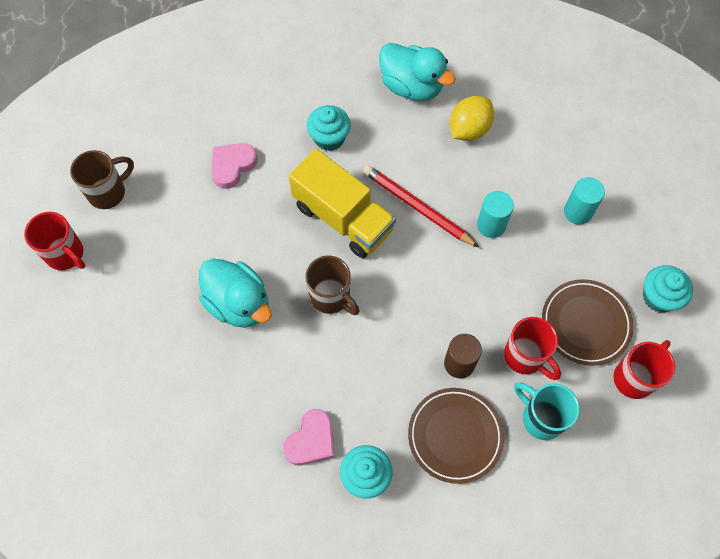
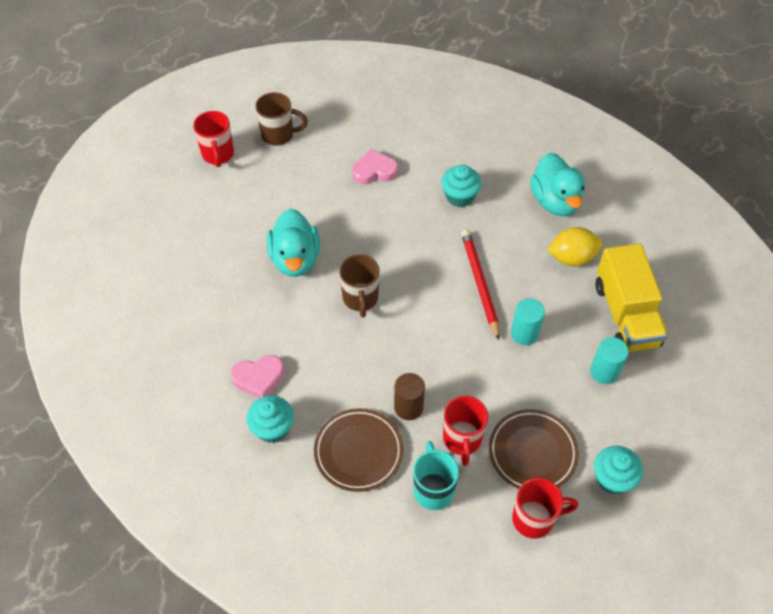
camera: 40 degrees right, 10 degrees down
yellow truck [289,149,396,258] -> yellow truck moved to [596,244,668,352]

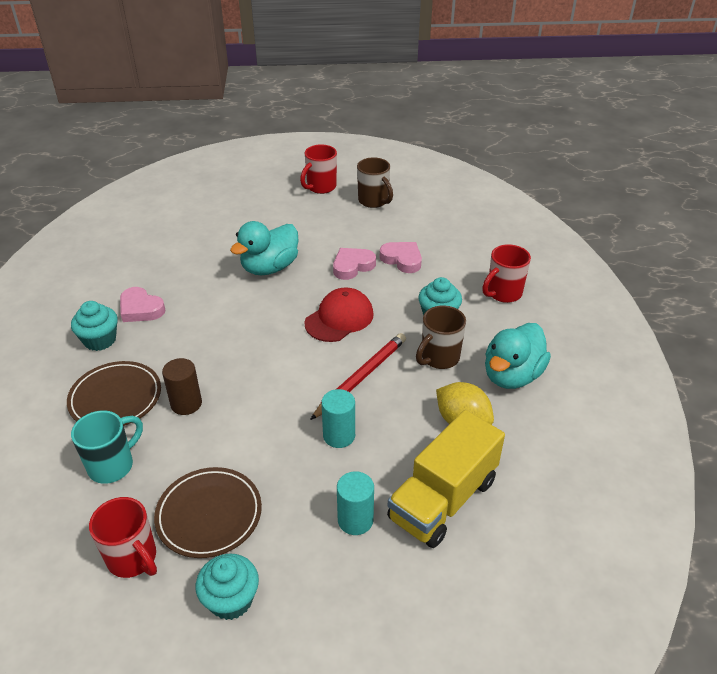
camera: 50 degrees right, 15 degrees down
brown mug [339,254,379,317] -> brown mug moved to [416,305,466,369]
red mug [443,396,488,466] -> red mug moved to [482,244,531,303]
none -> red cap [304,288,374,342]
none -> pink heart [333,248,376,280]

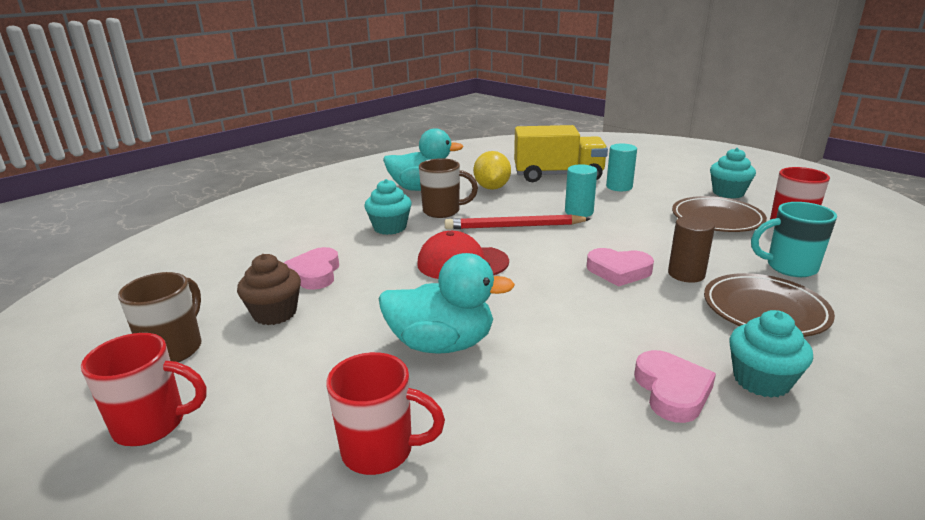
camera: 130 degrees left, 15 degrees down
pink heart [333,248,376,280] -> pink heart moved to [587,248,654,286]
red mug [482,244,531,303] -> red mug moved to [326,352,445,475]
none -> brown cupcake [237,254,301,325]

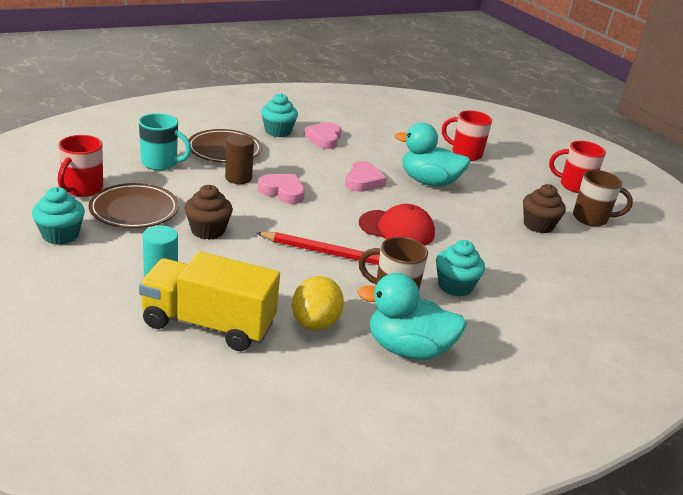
camera: 170 degrees left, 5 degrees up
brown mug [118,272,201,362] -> brown mug turned 105 degrees counterclockwise [573,170,633,227]
pink heart [284,247,339,290] -> pink heart moved to [345,161,387,192]
turquoise cylinder [565,164,597,217] -> none
none -> brown cupcake [184,185,233,240]

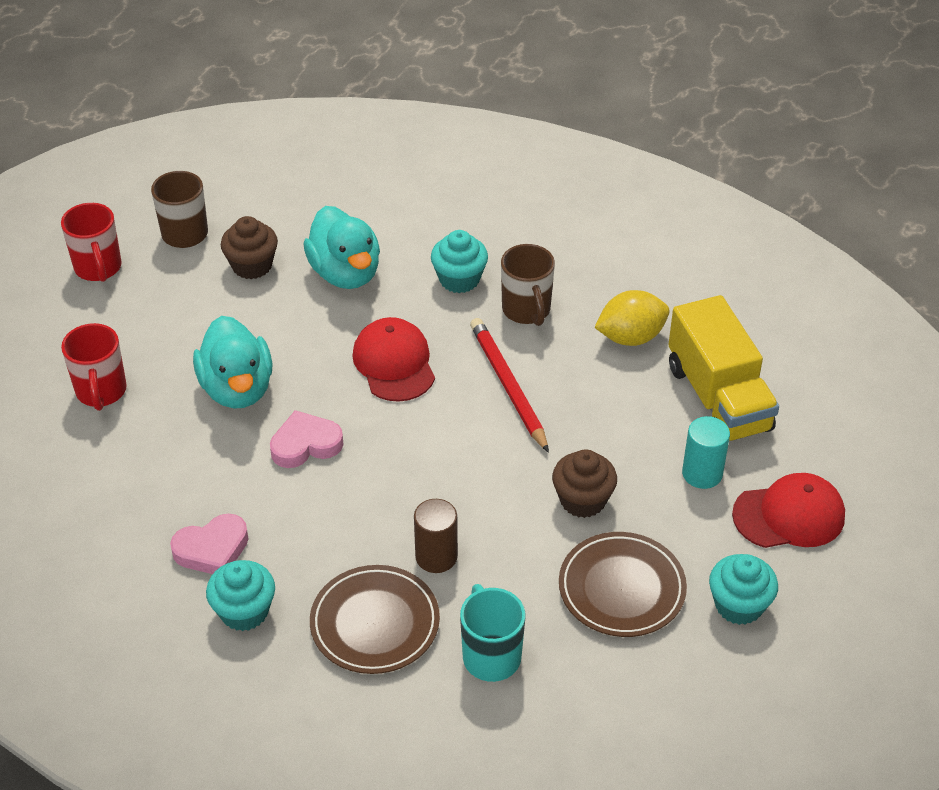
camera: 120 degrees left, 15 degrees up
red mug [58,135,103,197] -> none
pink heart [258,174,305,204] -> none
turquoise duck [357,273,467,360] -> turquoise duck moved to [304,206,380,289]
none -> red cap [732,473,845,548]

